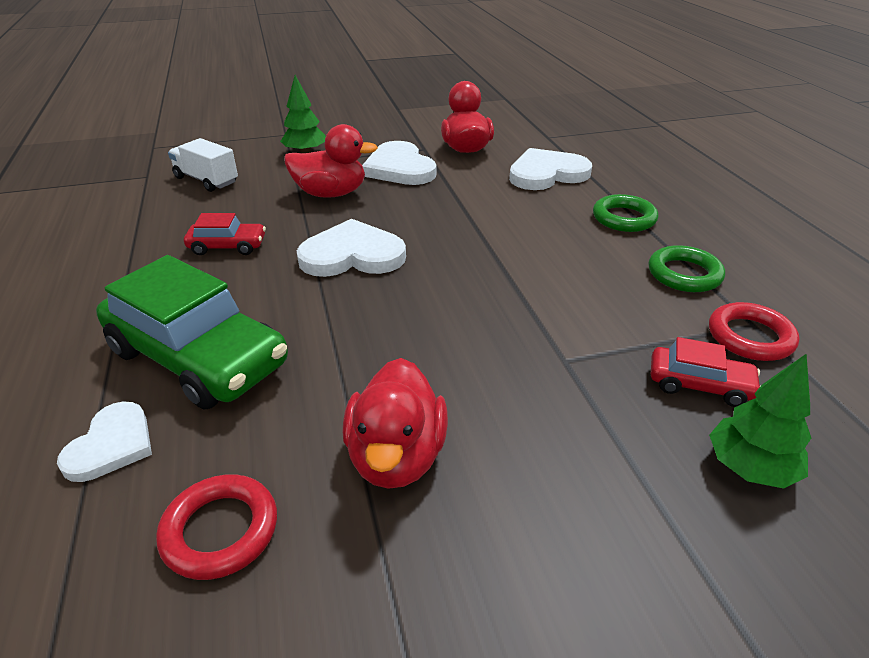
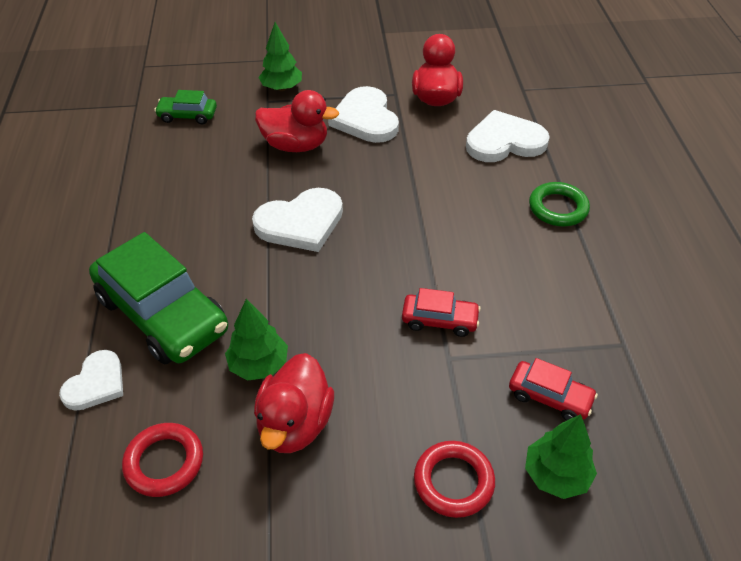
camera: 10 degrees right, 10 degrees up
white truck [168,138,238,192] -> green car [154,90,217,125]
red car [184,213,266,255] -> red car moved to [402,288,481,337]
white heart [297,219,406,277] -> white heart turned 150 degrees clockwise [252,188,343,252]
green ring [648,245,725,292] -> none
red ring [709,302,799,361] -> red ring moved to [414,441,495,518]
none -> green tree [225,299,288,381]

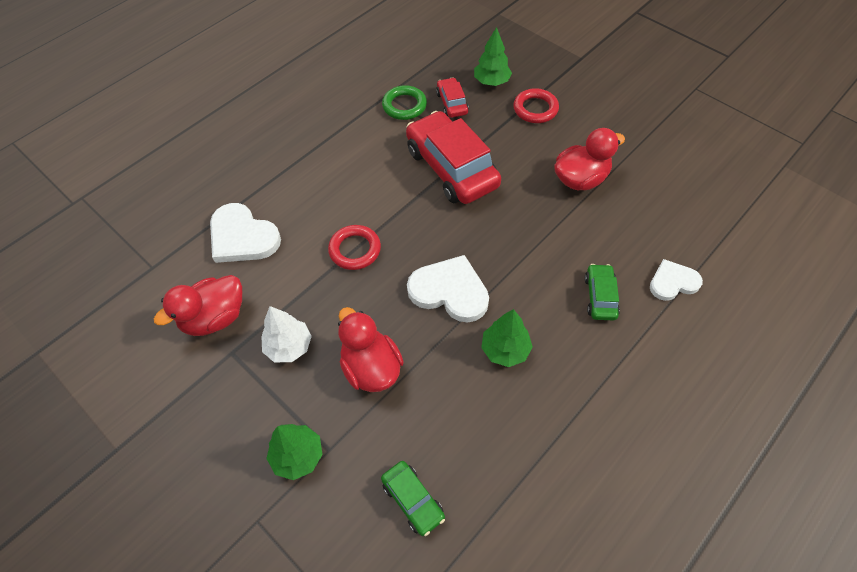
camera: 130 degrees left, 10 degrees up
green car [89,232,228,365] -> green car [584,264,620,320], size x0.48
red ring [122,423,203,497] -> red ring moved to [328,225,381,270]
green tree [225,299,288,381] -> green tree moved to [481,309,533,367]
white heart [328,86,399,143] -> white tree [261,306,312,362]
red car [402,288,481,337] -> red car [406,111,501,204], size x2.08
green ring [529,182,590,226] -> green ring moved to [382,85,427,120]

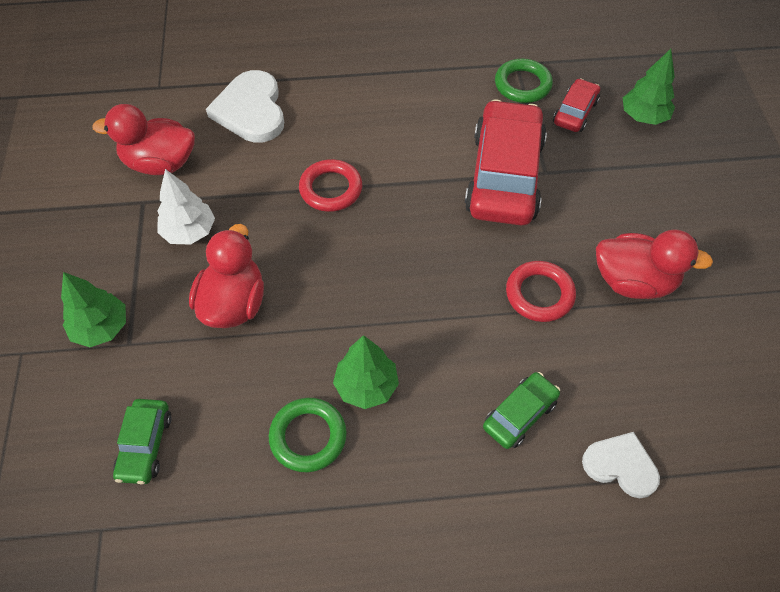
camera: 40 degrees right, 0 degrees up
white heart [407,255,489,323] -> none
red ring [513,88,559,123] -> red ring moved to [506,261,576,322]
none -> green ring [269,398,347,472]

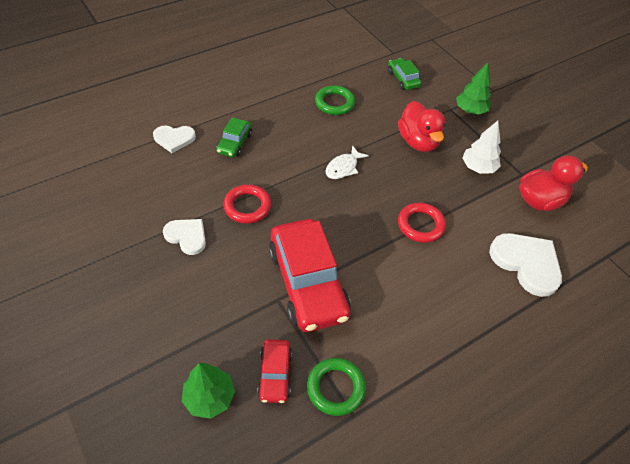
camera: 150 degrees right, 5 degrees down
green tree [333,335,399,409] -> none
red duck [596,229,713,299] -> white heart [163,219,206,255]
none -> white fish [325,145,369,179]

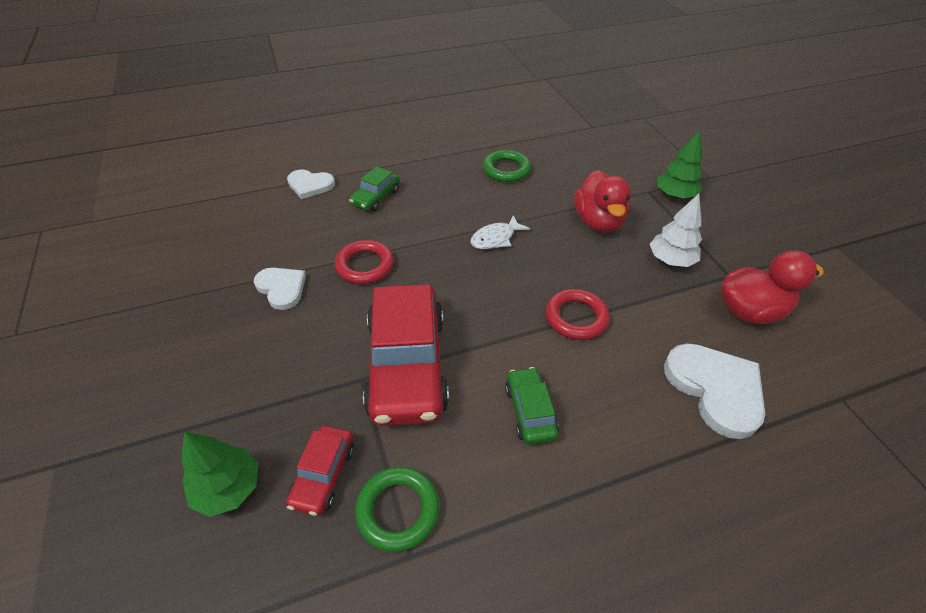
camera: 15 degrees right, 5 degrees down
green car [388,58,422,90] -> green car moved to [505,367,559,445]

